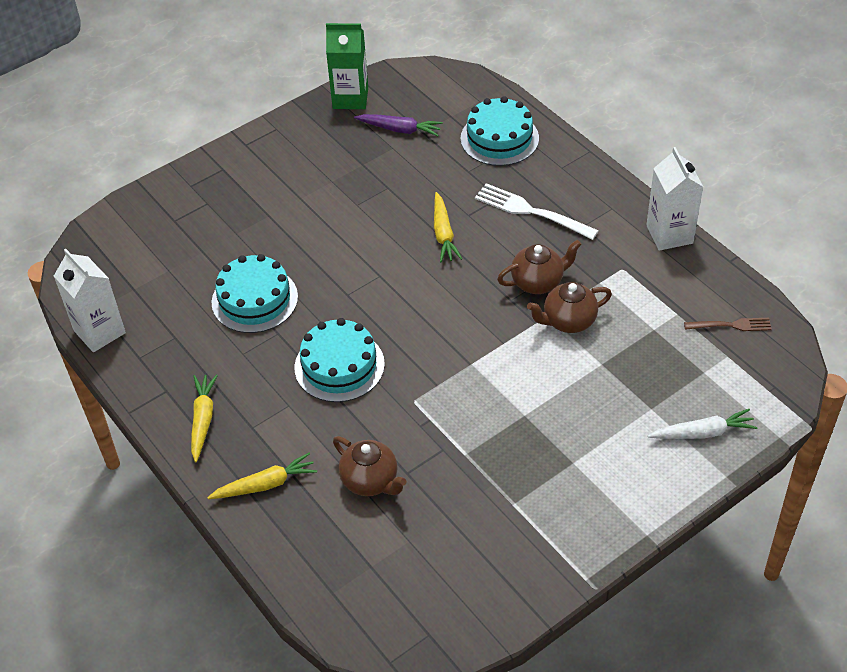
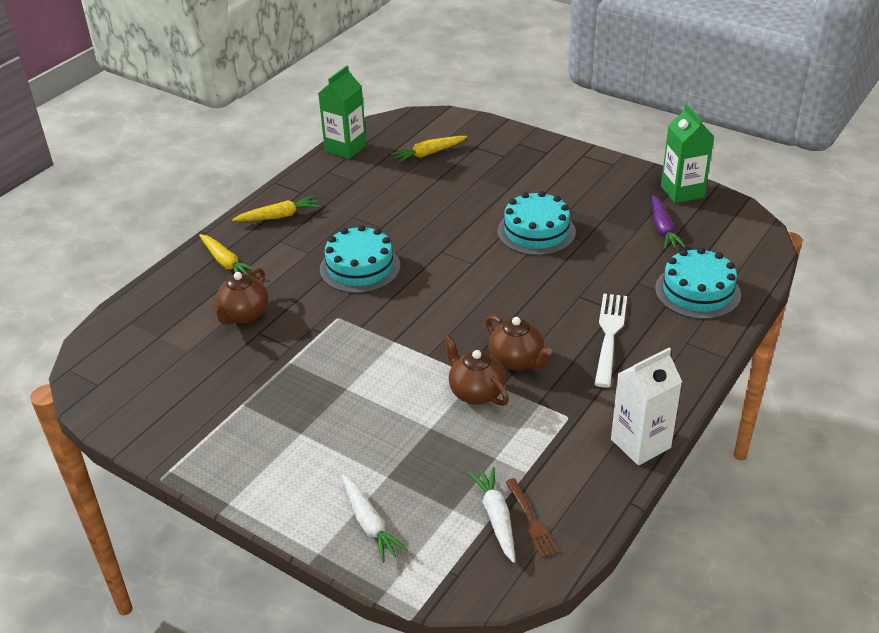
camera: 70 degrees right, 10 degrees down
white carton [54,249,126,352] -> green carton [318,65,367,159]
turquoise cake [211,254,298,333] -> turquoise cake moved to [497,191,576,256]
yellow carrot [434,192,462,262] -> yellow carrot moved to [391,136,467,163]
none -> white carrot [469,467,515,563]

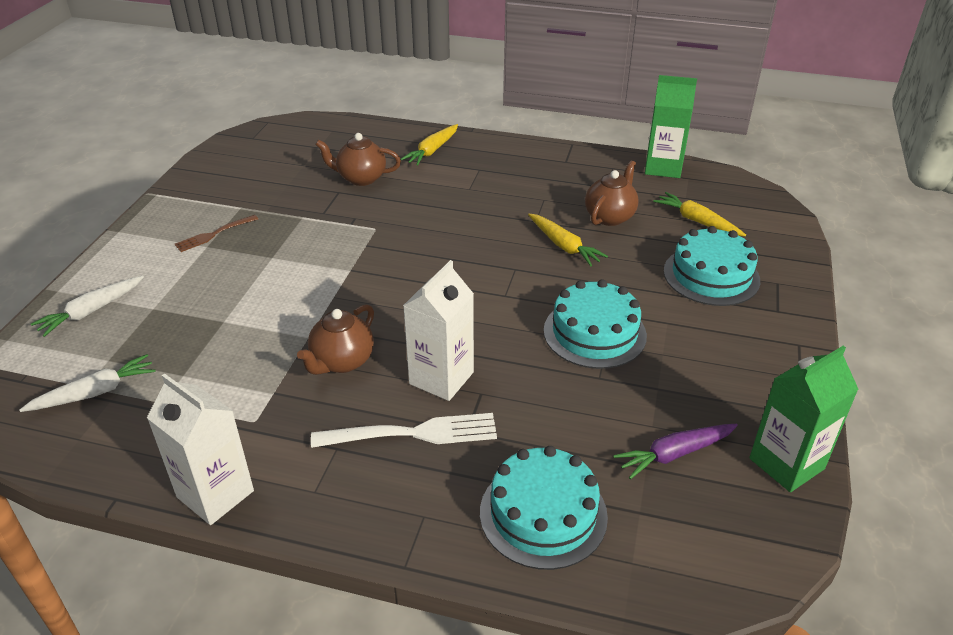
camera: 70 degrees right, 0 degrees up
yellow carrot [232,196,320,221] -> yellow carrot moved to [528,214,608,266]
turquoise cake [320,225,400,293] -> turquoise cake moved to [664,226,760,306]
brown teapot [443,335,509,406] -> brown teapot moved to [585,160,639,226]
brown fork [506,478,559,558] -> brown fork moved to [175,215,258,252]
none -> white carton [403,260,474,401]

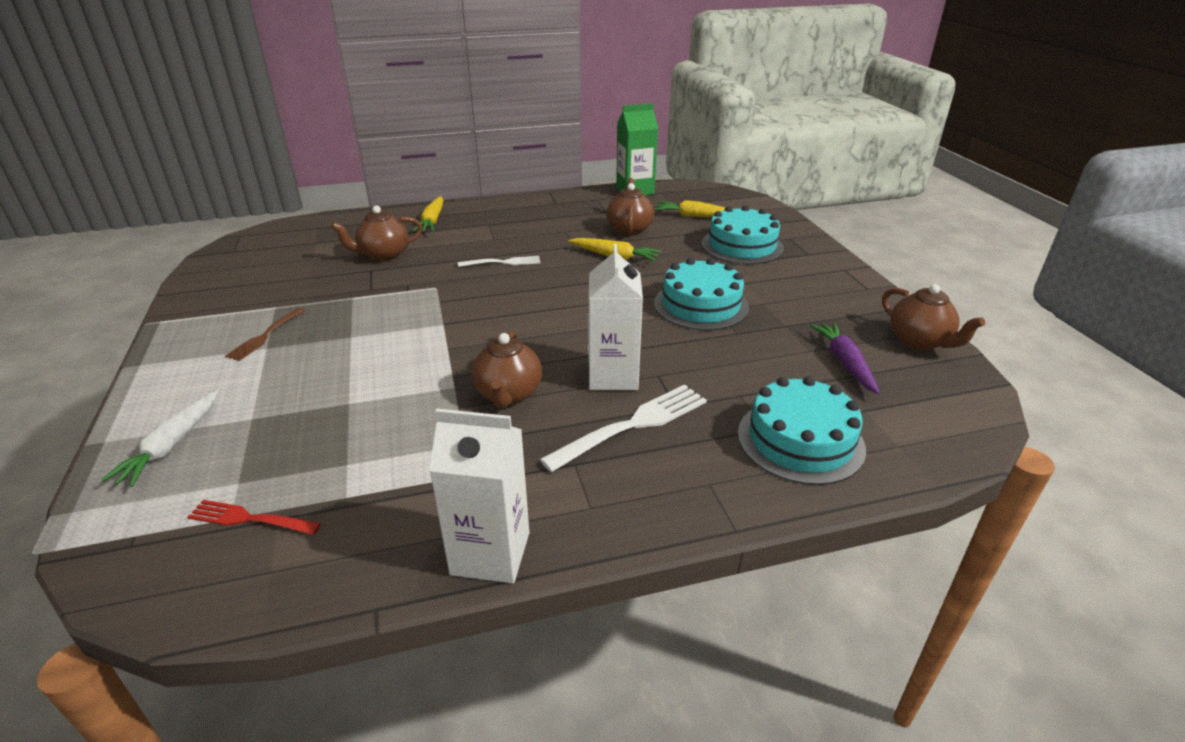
camera: 30 degrees left, 5 degrees down
white carrot [19,354,156,412] -> red fork [187,500,321,535]
purple carrot [613,424,738,479] -> purple carrot turned 135 degrees clockwise [810,322,880,394]
green carton [749,346,859,492] -> brown teapot [882,284,985,350]
none -> white fork [458,256,540,267]

